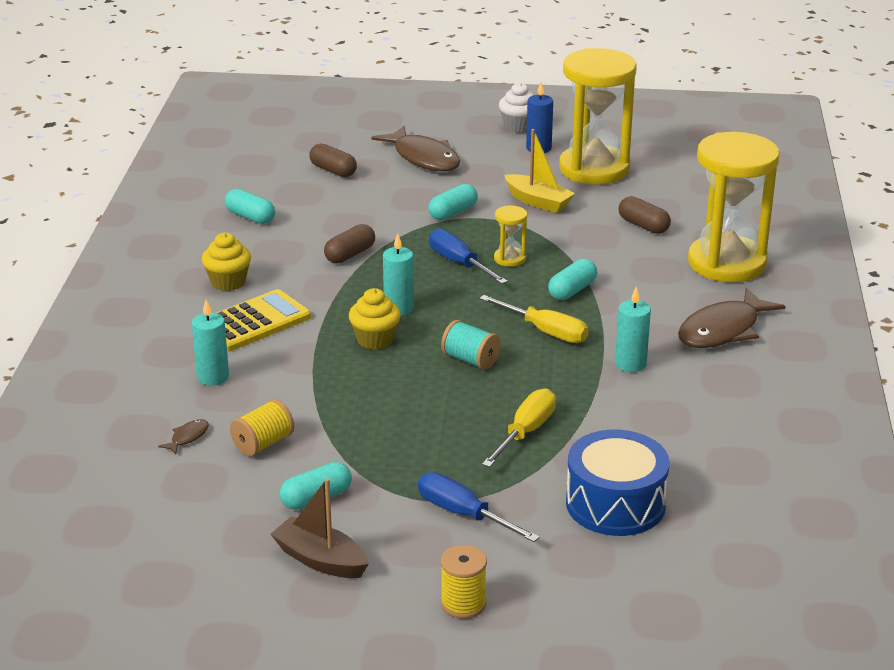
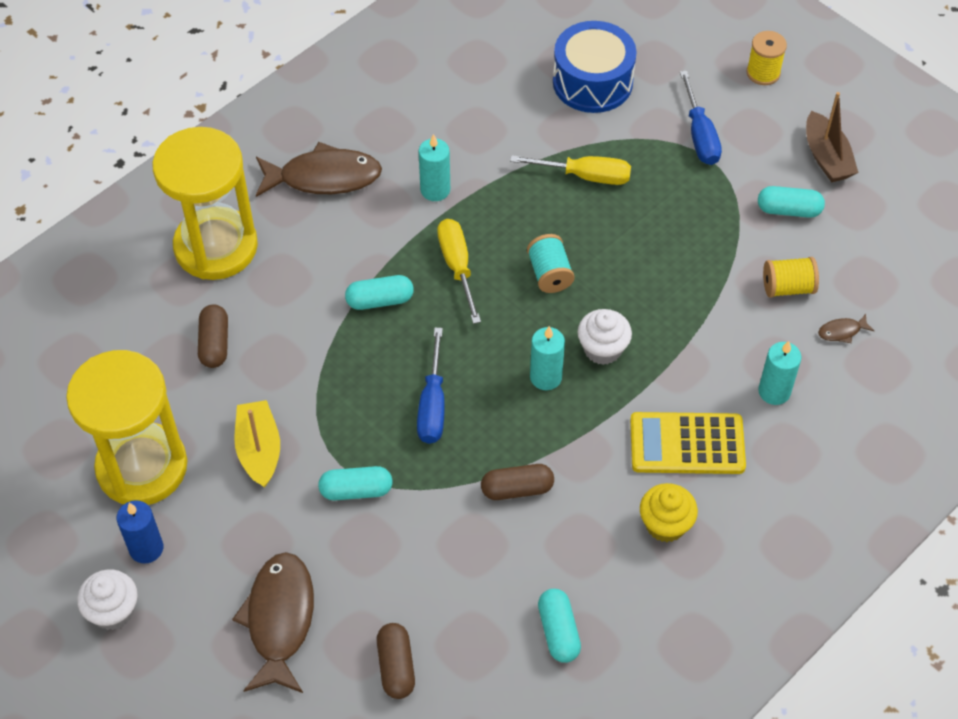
camera: 140 degrees left, 25 degrees up
yellow cupcake [349,288,401,350] -> white cupcake [578,309,632,365]
yellow screwdriver [482,388,556,467] -> yellow screwdriver turned 150 degrees counterclockwise [510,155,631,185]
yellow hourglass [494,206,527,267] -> none

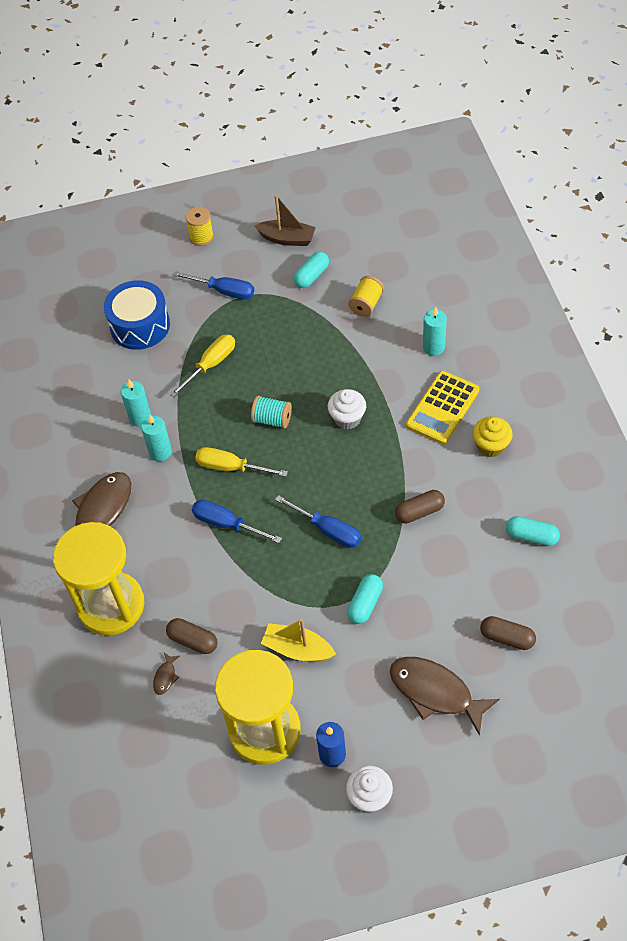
camera: 55 degrees left, 0 degrees up
turquoise capsule [345,275,414,310] -> blue screwdriver [192,500,282,543]
brown capsule [481,464,554,500] -> brown capsule turned 45 degrees clockwise [395,490,445,523]
turquoise candle [530,326,565,390] -> turquoise candle moved to [121,380,152,427]
brown fish [818,314,874,343] -> brown fish moved to [153,653,180,695]

